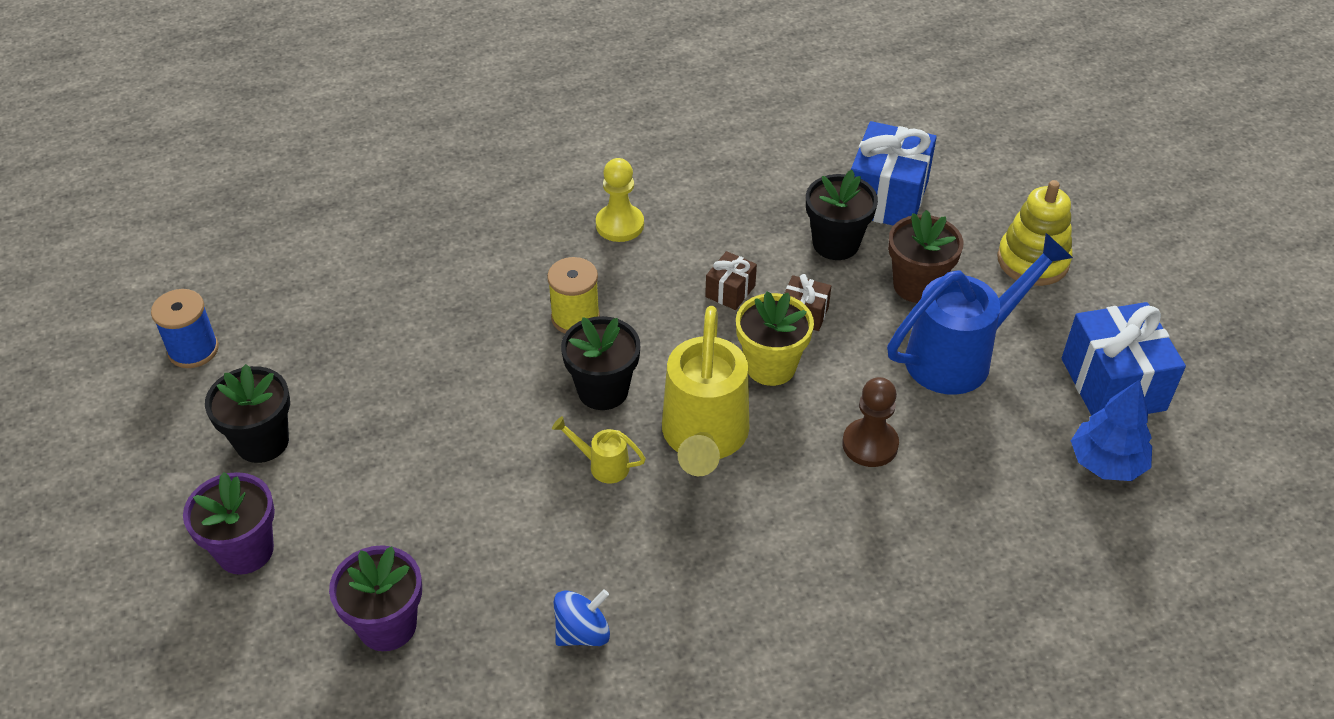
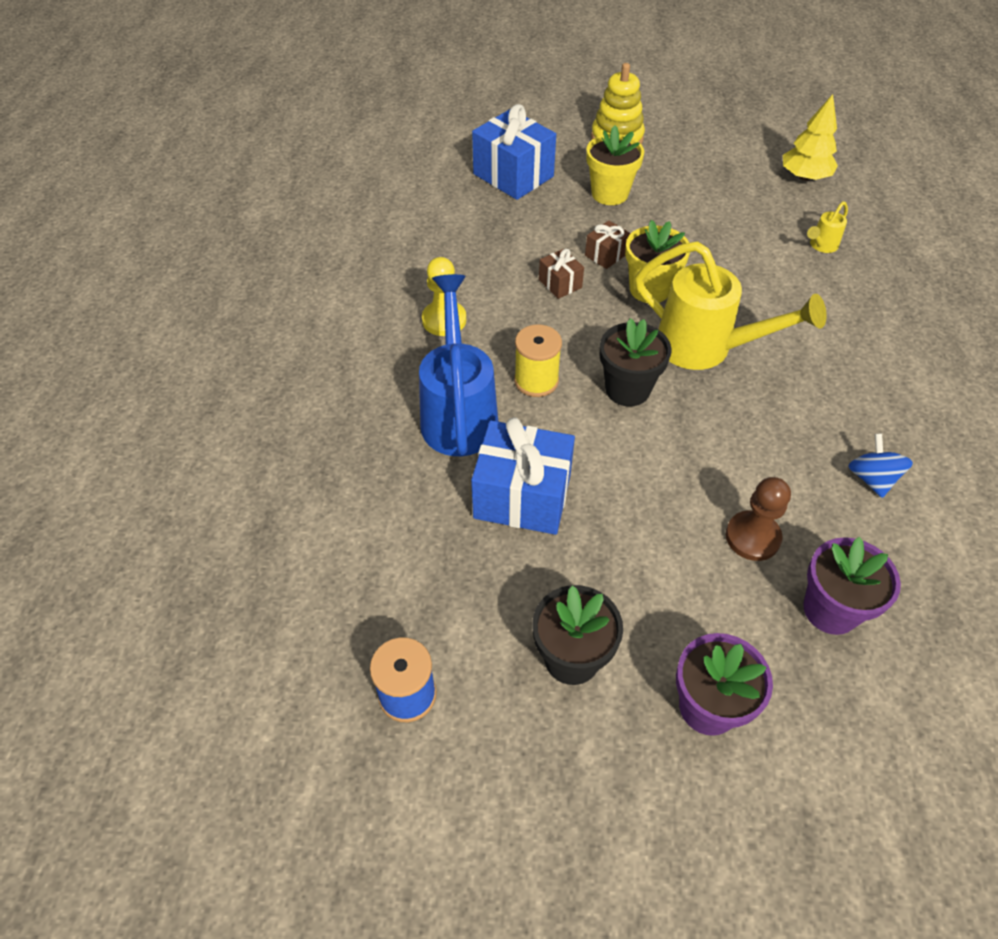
camera: 65 degrees left, 5 degrees up
yellow watering can [552,416,646,483] -> yellow watering can moved to [807,201,848,253]
black flower pot [806,170,878,260] -> none
brown pawn [842,377,899,467] -> brown pawn moved to [726,477,791,561]
blue watering can [887,233,1073,395] -> blue watering can moved to [419,274,498,456]
brown flower pot [888,210,963,303] -> yellow flower pot [586,125,644,205]
blue gift [1062,302,1186,416] -> blue gift moved to [471,417,575,535]
blue tree [1071,379,1152,481] -> yellow tree [783,94,838,181]

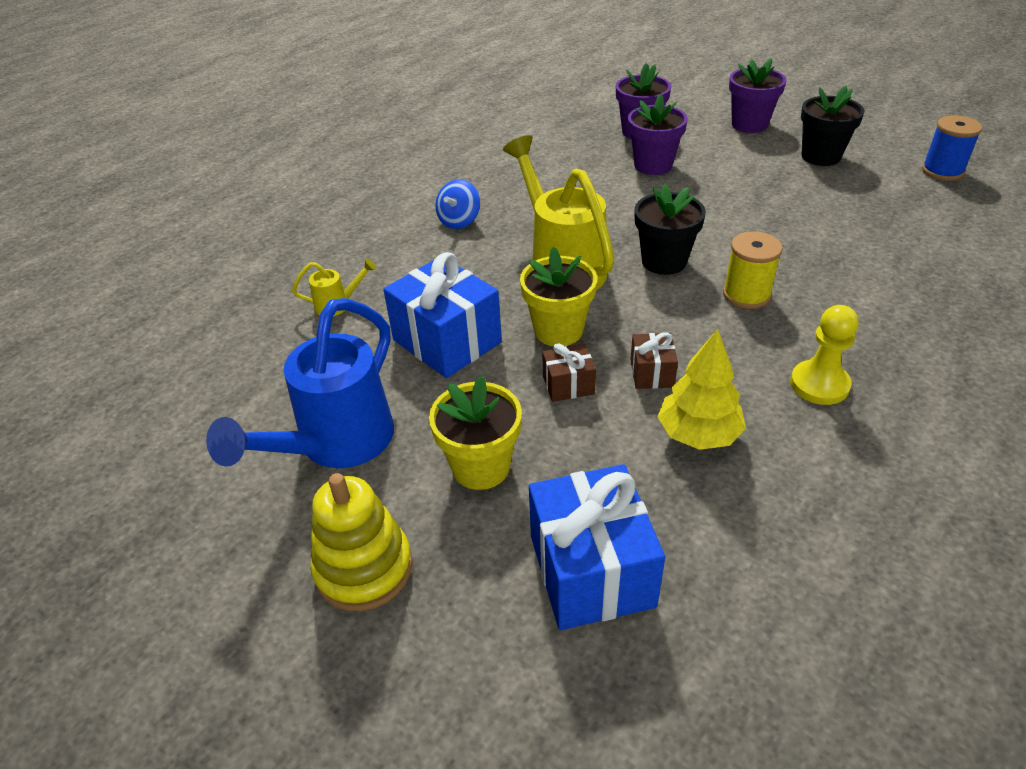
camera: 145 degrees left, 10 degrees down
blue watering can [419,274,498,456] -> blue watering can moved to [206,298,394,468]
blue gift [471,417,575,535] -> blue gift moved to [383,252,502,378]
brown pawn [726,477,791,561] -> purple flower pot [628,94,688,175]
yellow tree [783,94,838,181] -> yellow tree moved to [658,329,746,450]
blue spinning top [848,433,913,498] -> blue spinning top moved to [436,179,480,229]

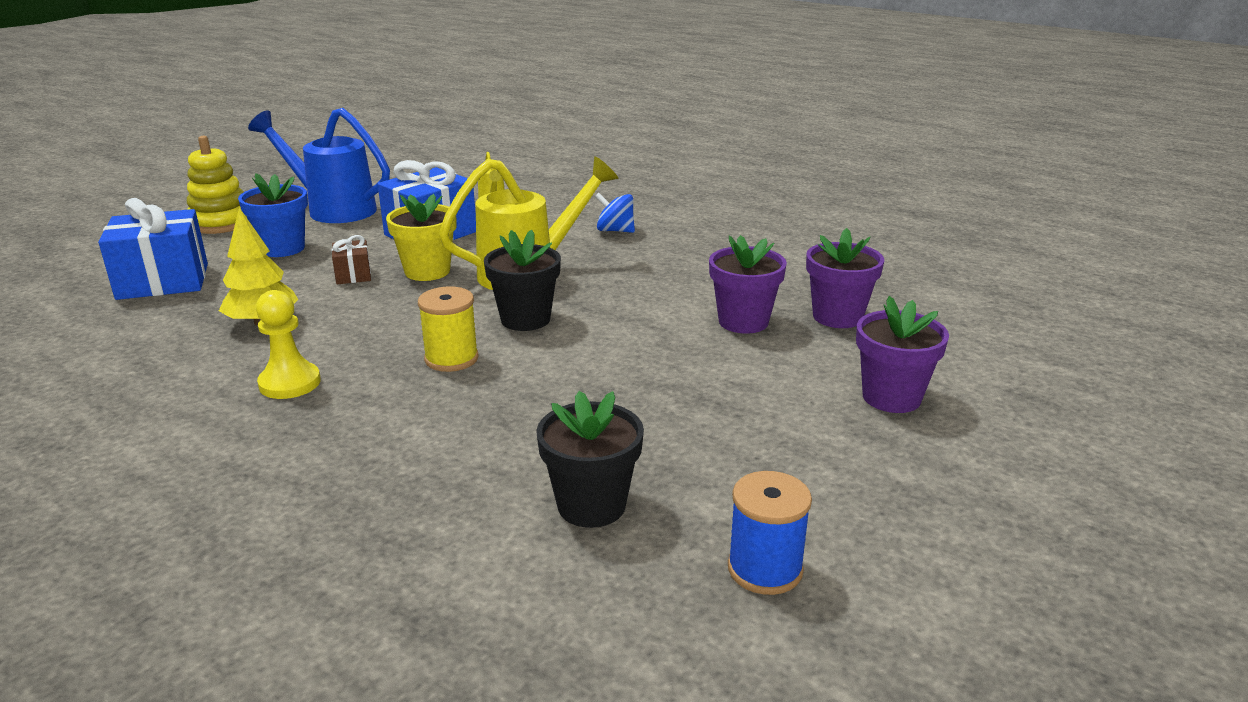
camera: 85 degrees right, 15 degrees down
yellow flower pot [429,375,522,490] -> blue flower pot [238,173,308,257]
brown gift [630,332,678,389] -> none
black flower pot [801,86,865,166] -> black flower pot moved to [536,391,644,528]

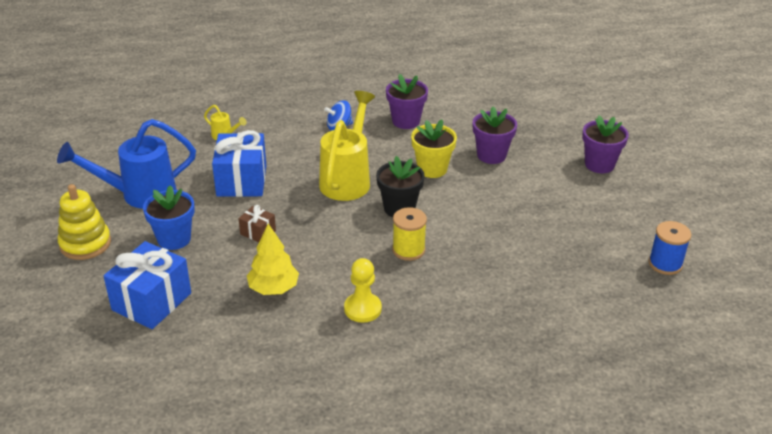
camera: 45 degrees left, 10 degrees up
yellow flower pot [386,194,456,281] -> yellow flower pot moved to [411,120,457,178]
black flower pot [536,391,644,528] -> none
purple flower pot [806,228,884,328] -> purple flower pot moved to [386,74,428,129]

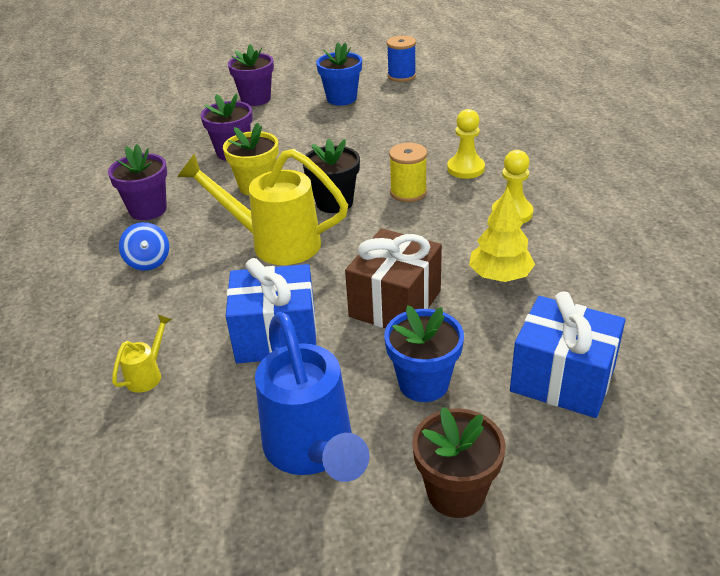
camera: 90 degrees left, 0 degrees up
yellow stacking toy [58,184,111,260] -> brown flower pot [412,407,506,518]
brown gift [238,205,276,242] -> brown gift [345,228,442,328], size x2.04
none -> blue flower pot [316,43,362,106]
none -> yellow pawn [447,109,485,179]

